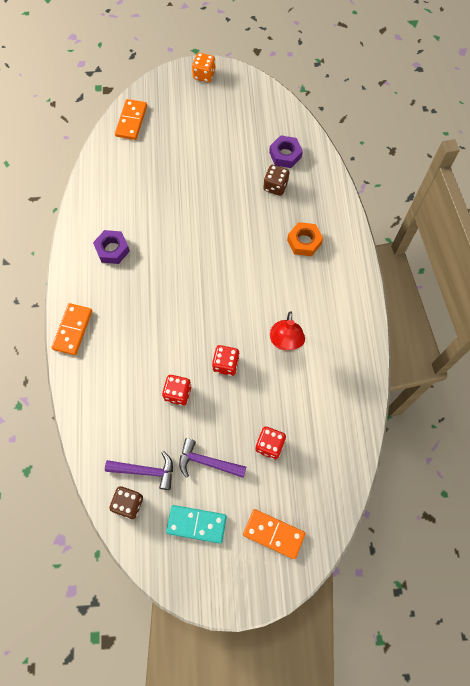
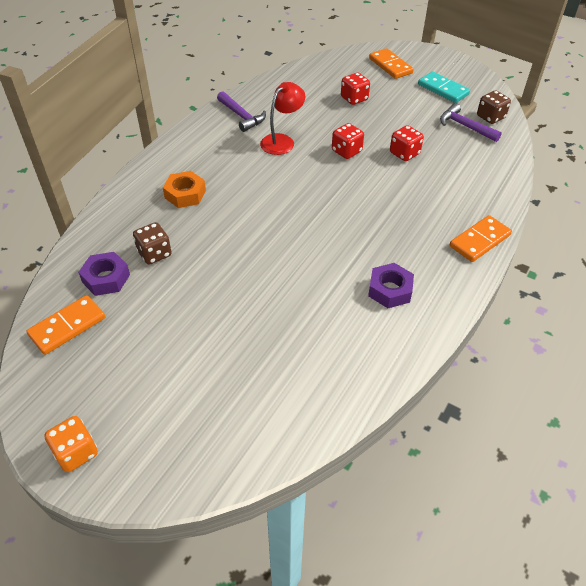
camera: 145 degrees left, 20 degrees down
orange domino [115,99,147,140] -> orange domino moved to [26,295,105,355]
purple hammer [179,438,246,478] -> purple hammer moved to [217,91,266,132]

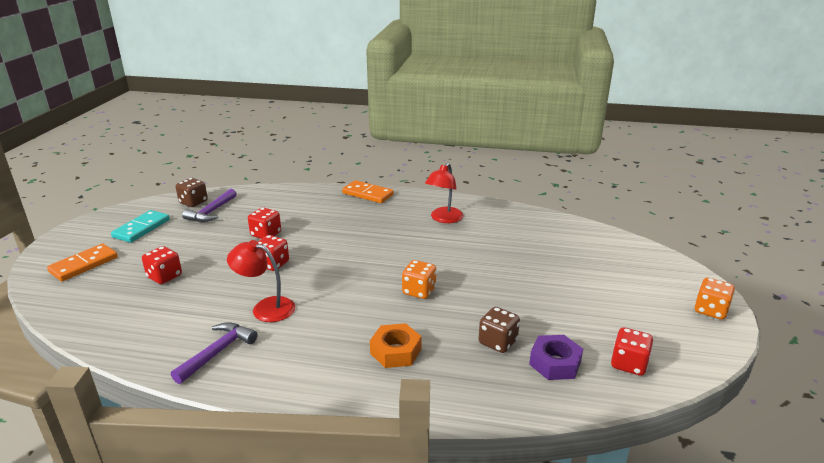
camera: 110 degrees left, 20 degrees down
orange domino [26,295,105,355] -> red dice [611,327,653,376]
purple nut [368,263,414,308] -> red lamp [425,163,464,223]
none -> orange dice [402,260,437,299]

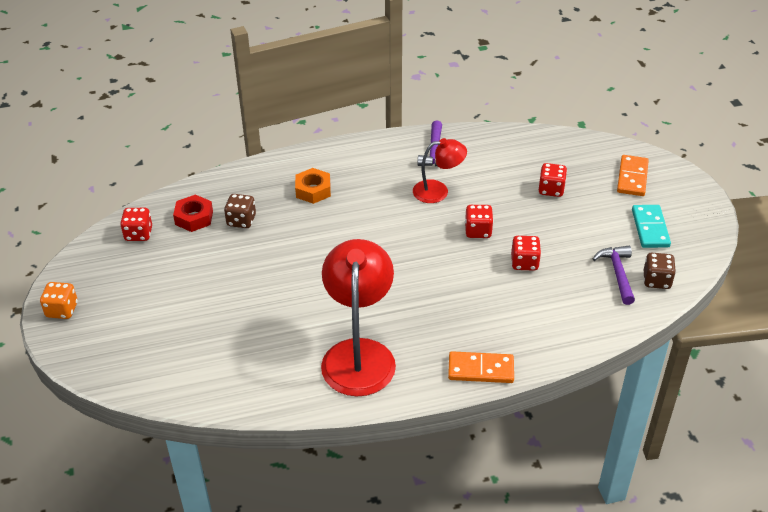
camera: 155 degrees right, 15 degrees up
orange dice [402,260,437,299] -> none
red lamp [425,163,464,223] -> red lamp [321,239,396,396], size x1.79
purple nut [529,335,583,380] -> red nut [173,195,213,232]

